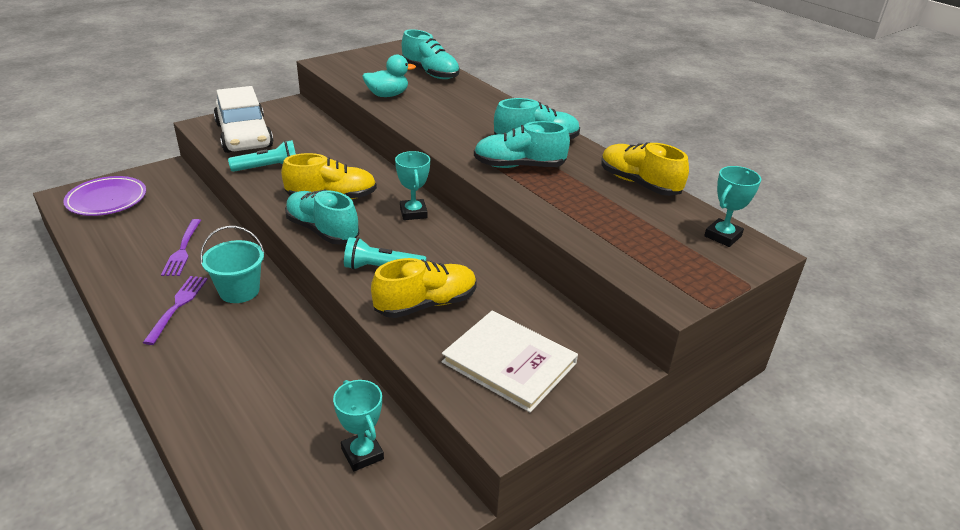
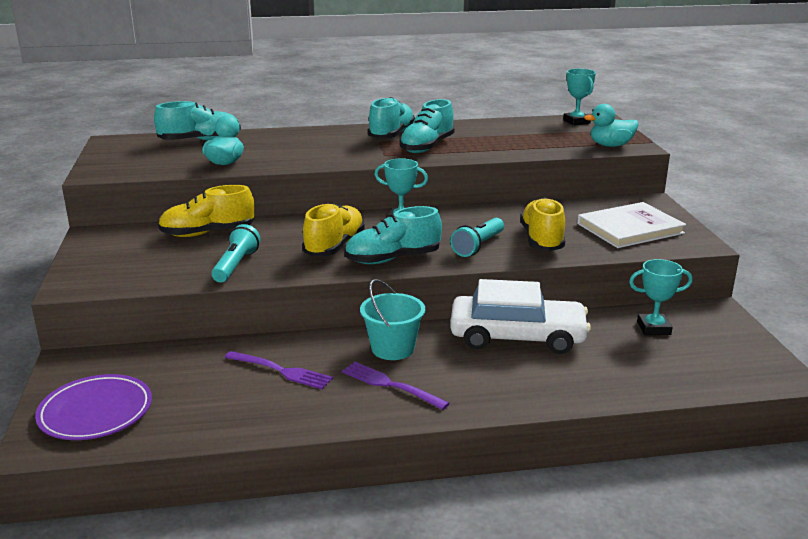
camera: 60 degrees left, 10 degrees down
white car [214,86,273,153] -> white car moved to [450,279,591,354]
yellow shoe [601,142,689,196] -> yellow shoe moved to [158,185,255,237]
none -> turquoise duck [584,104,638,147]

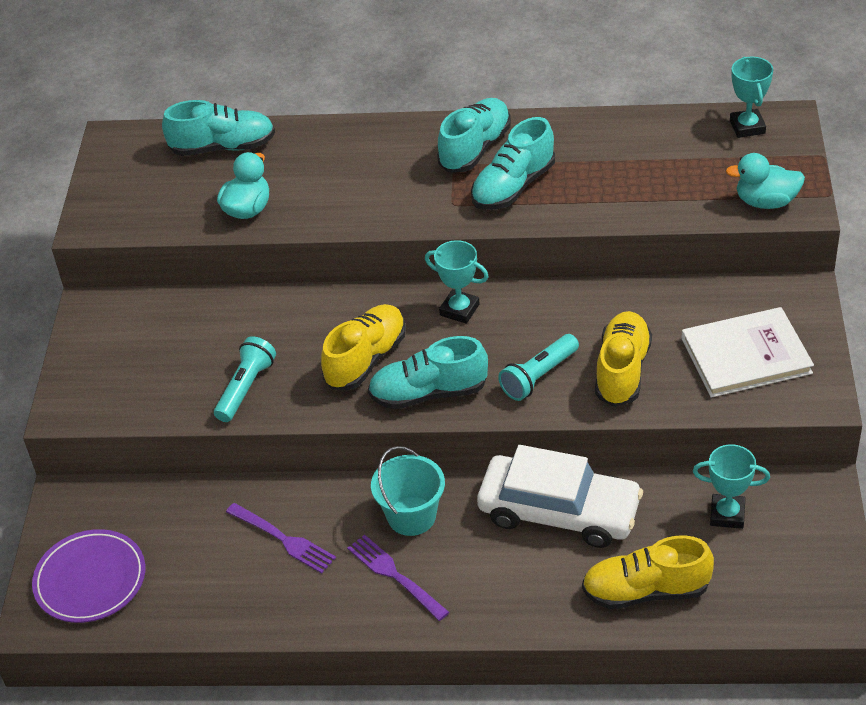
camera: 15 degrees right, 20 degrees up
yellow shoe [158,185,255,237] -> yellow shoe moved to [582,535,714,609]

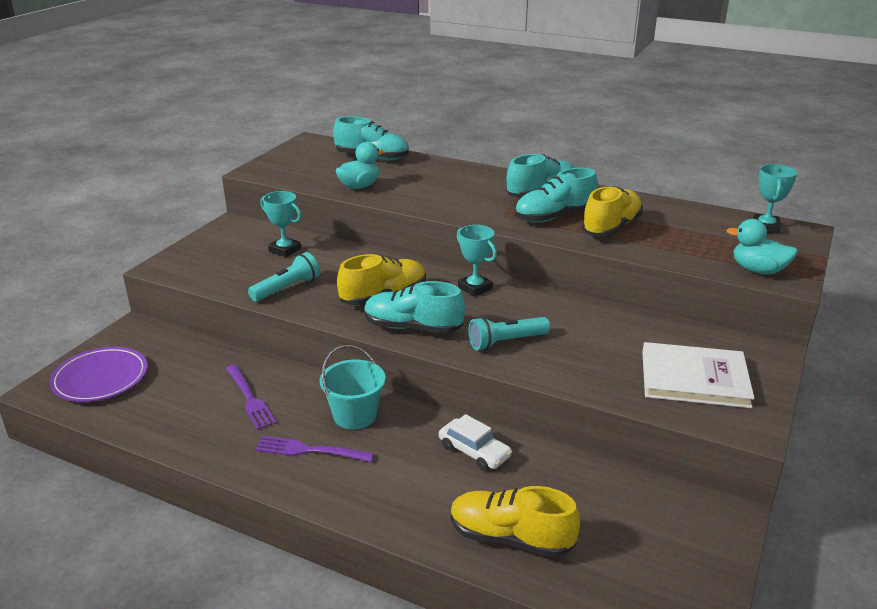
camera: 20 degrees right, 15 degrees down
purple fork [347,535,449,621] -> purple fork turned 60 degrees counterclockwise [255,436,374,462]
white car [477,445,643,548] -> white car [439,414,512,471], size x0.51
yellow shoe [595,311,652,407] -> yellow shoe moved to [581,186,643,237]
turquoise trophy [693,444,770,529] -> turquoise trophy moved to [261,191,302,257]

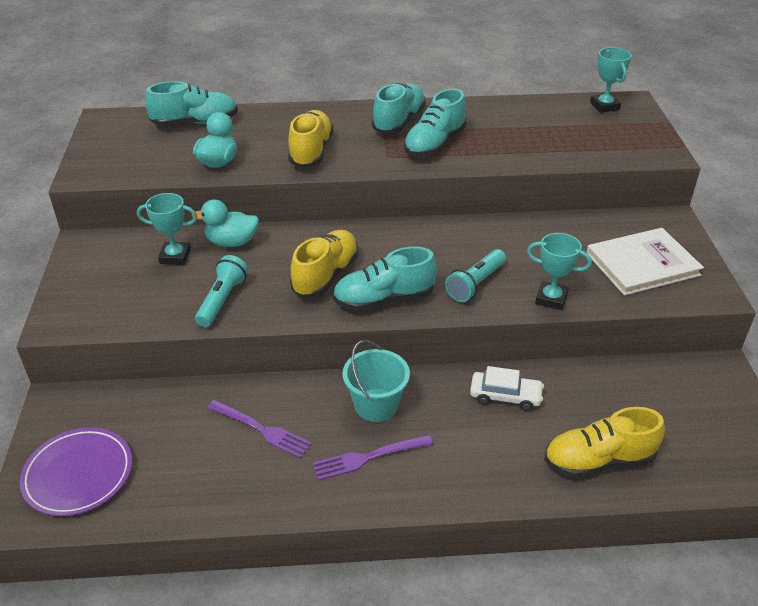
camera: 30 degrees left, 10 degrees up
turquoise trophy [457,225,497,297] -> turquoise trophy moved to [527,233,592,310]
yellow shoe [581,186,643,237] -> yellow shoe moved to [288,110,334,168]
turquoise duck [726,219,798,275] -> turquoise duck moved to [191,199,259,247]

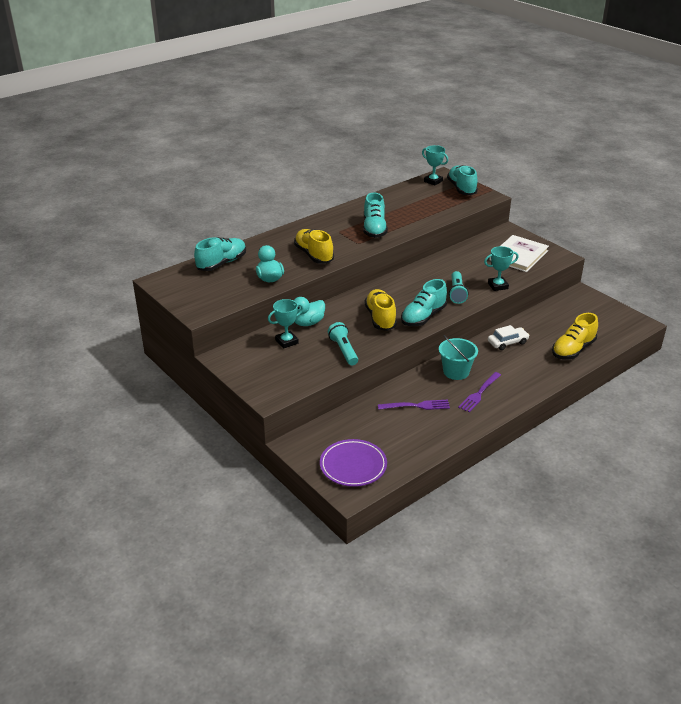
camera: 35 degrees left, 5 degrees down
turquoise shoe [372,83,426,134] -> turquoise shoe moved to [447,165,478,195]

